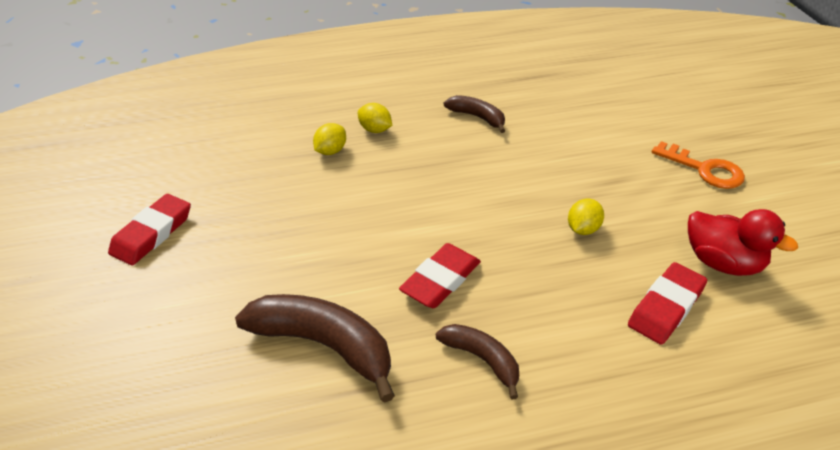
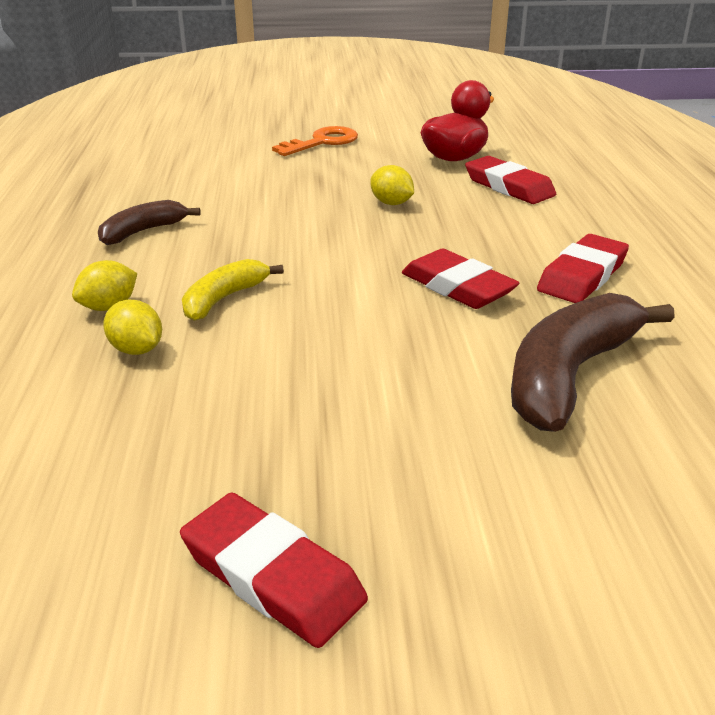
camera: 80 degrees left, 10 degrees down
brown banana [436,324,519,399] -> red eraser [537,234,629,303]
none -> yellow banana [182,259,284,321]

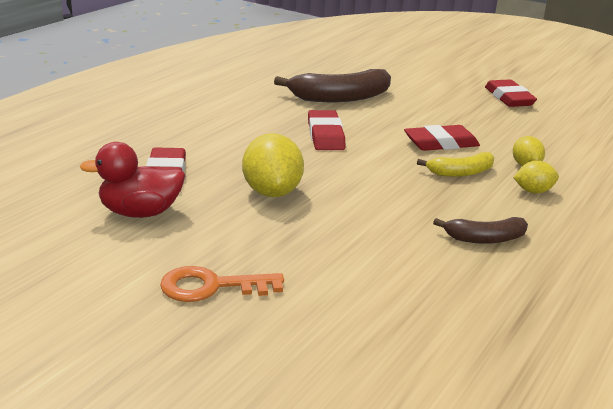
camera: 145 degrees left, 5 degrees down
yellow lemon [370,165,414,205] -> yellow lemon [242,133,304,197], size x1.80
red eraser [537,234,629,303] -> red eraser moved to [404,125,480,151]

